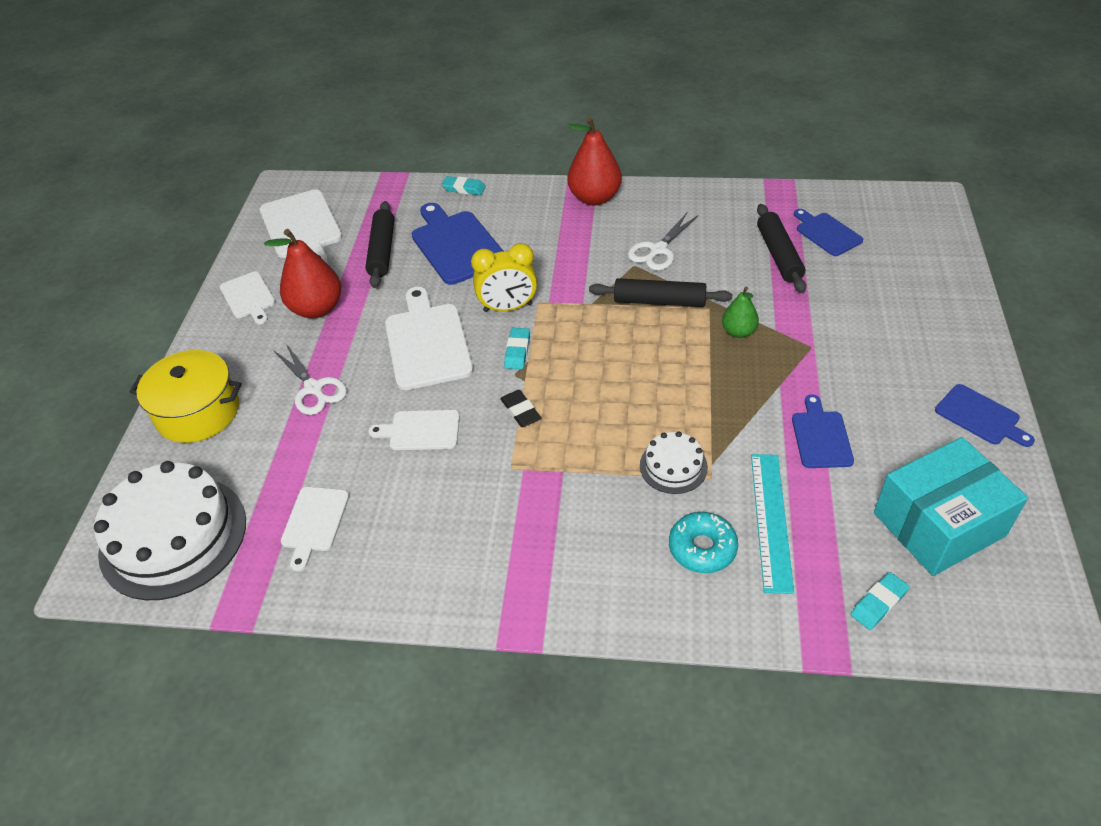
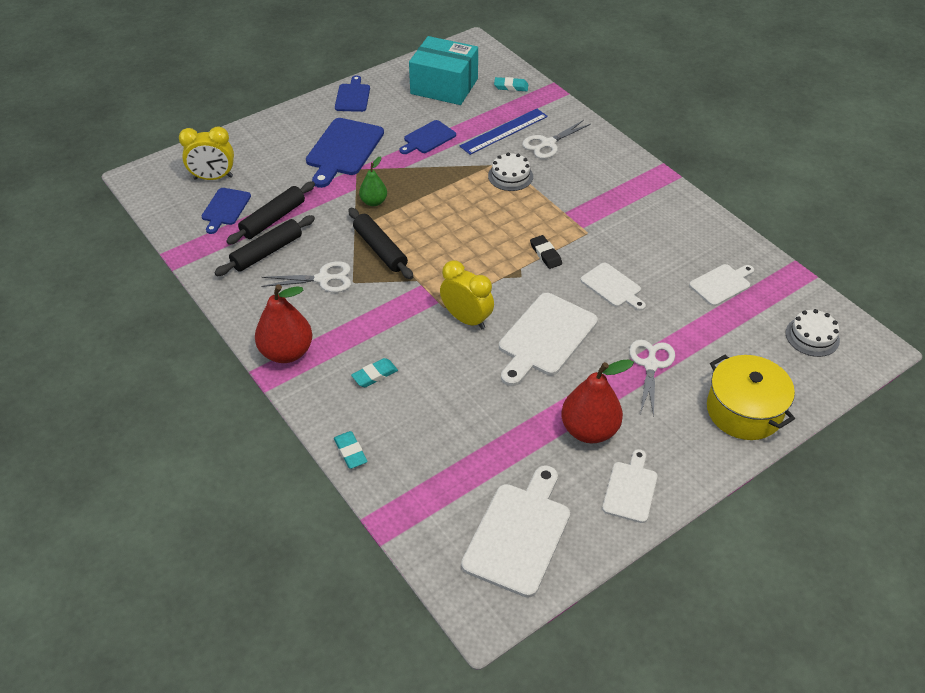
camera: 135 degrees left, 0 degrees up
white cake [94,461,246,600] -> white cake [786,309,840,357], size x0.48
black rolling pin [365,201,394,288] -> black rolling pin moved to [214,215,315,276]
blue cutting board [412,203,503,285] -> blue cutting board moved to [306,118,384,188]
black eraser [500,390,541,427] -> black eraser turned 45 degrees counterclockwise [530,235,562,269]
turquoise eraser [504,328,530,370] -> turquoise eraser moved to [351,358,398,387]
turquoise donut [669,512,738,573] -> white scissors [522,120,591,159]
turquoise ruler [751,454,794,594] -> blue ruler [460,109,548,155]
none -> yellow clock [179,127,234,180]

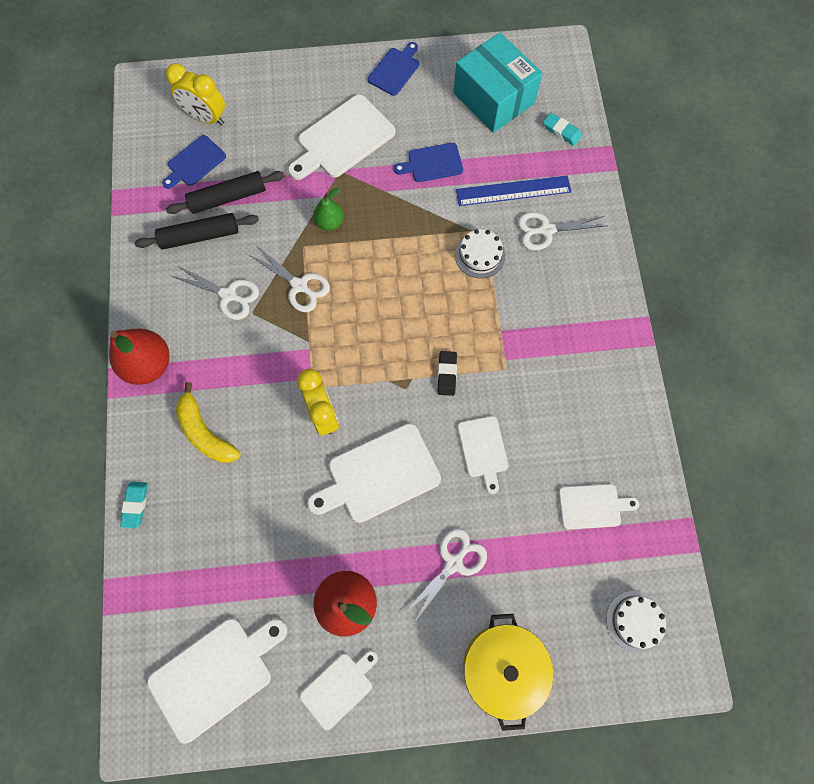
camera: 30 degrees right, 25 degrees up
blue cutting board [306,118,384,188] -> white cutting board [288,95,395,180]
black rolling pin [348,208,413,279] -> white scissors [249,246,330,312]
turquoise eraser [351,358,398,387] -> yellow banana [176,382,241,463]

